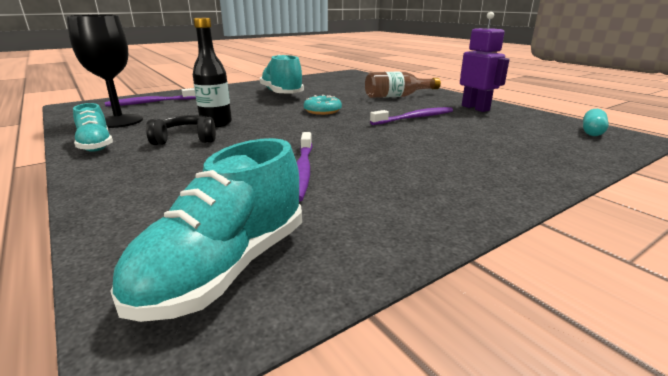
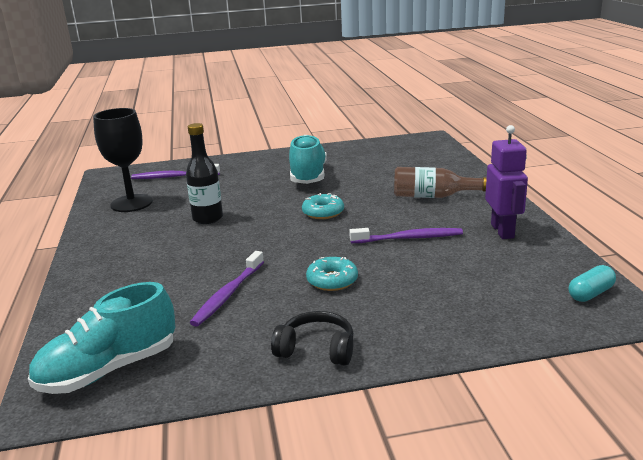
camera: 25 degrees right, 0 degrees up
turquoise shoe [73,103,113,152] -> none
black headphones [146,115,216,145] -> black headphones moved to [271,311,354,366]
none -> turquoise donut [306,257,358,291]

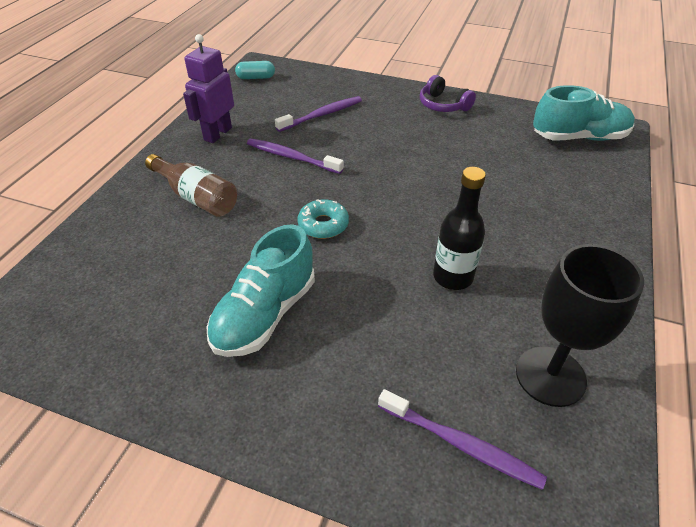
camera: 150 degrees left, 20 degrees up
purple toothbrush [190,251,264,327] -> purple toothbrush moved to [275,96,362,132]
black headphones [271,311,354,366] -> purple headphones [420,75,476,112]
turquoise donut [306,257,358,291] -> none

